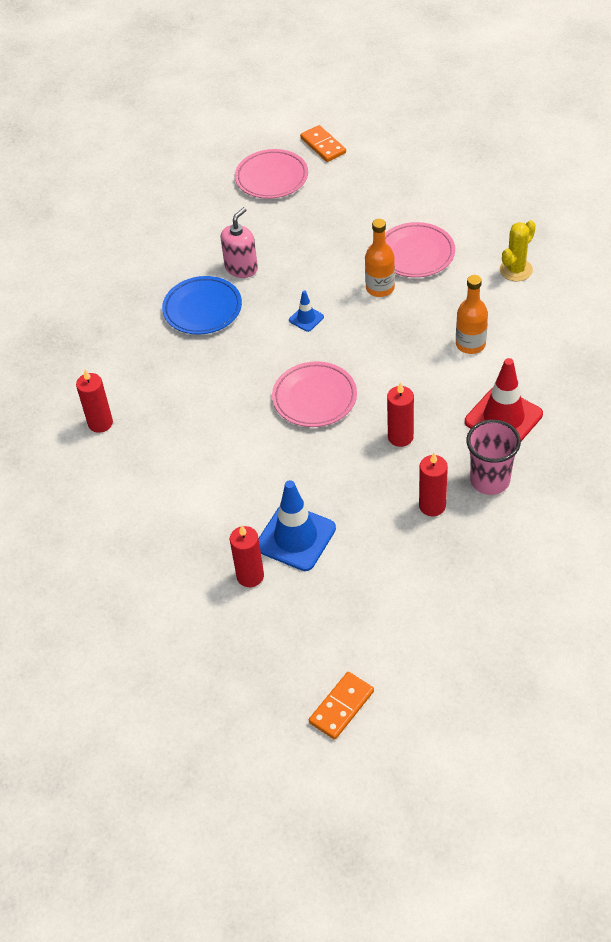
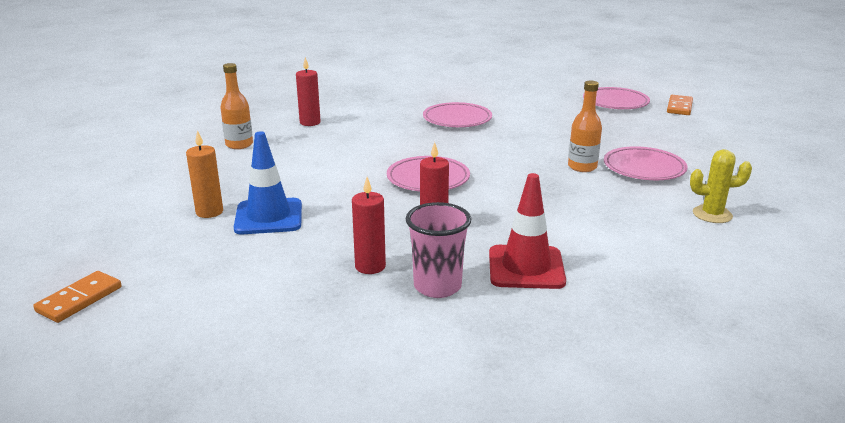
camera: 50 degrees right, 25 degrees down
blue plate [162,276,242,335] -> pink plate [423,102,492,127]
pink soap dispenser [221,207,258,278] -> none
red candle [230,525,264,587] -> orange candle [186,130,223,218]
blue traffic cone [289,290,324,332] -> none
orange domino [309,672,374,740] -> orange domino turned 60 degrees counterclockwise [33,271,121,323]
orange bottle [456,275,488,354] -> orange bottle moved to [220,63,253,149]

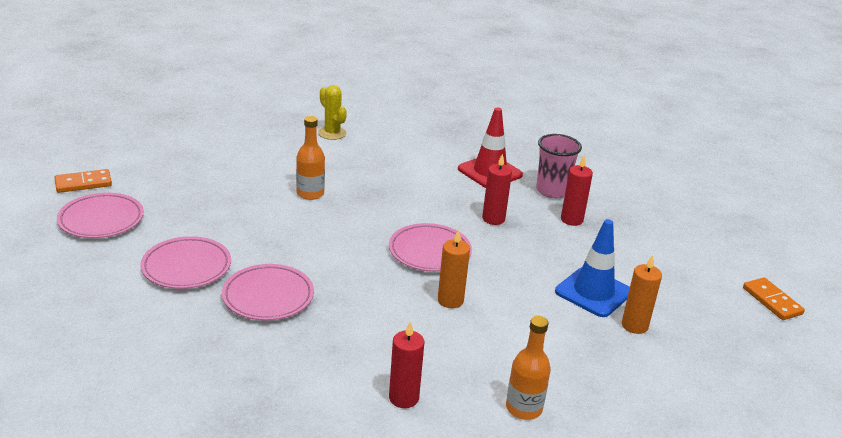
camera: 135 degrees left, 5 degrees up
orange domino [33,271,121,323] -> orange domino turned 75 degrees clockwise [743,277,805,320]
pink plate [604,146,688,180] -> pink plate moved to [141,236,231,289]
none -> orange candle [438,229,470,308]

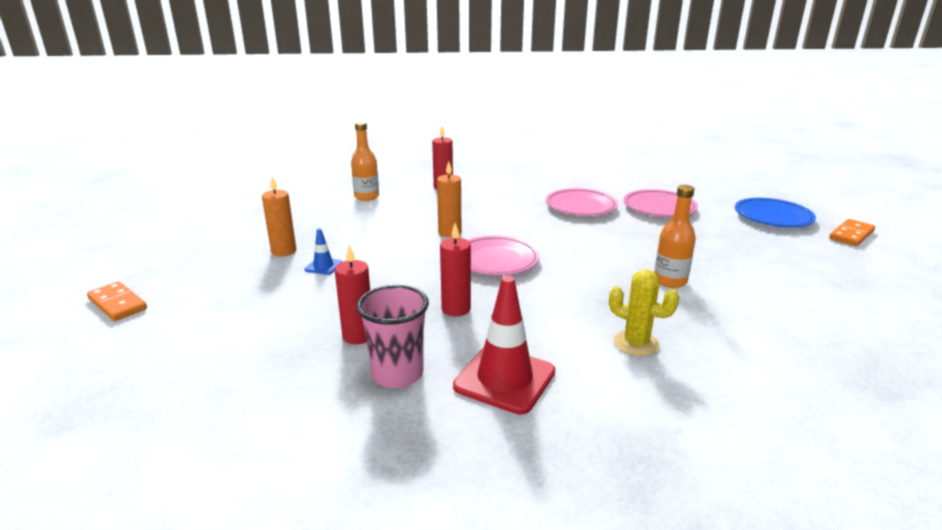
camera: 160 degrees right, 5 degrees down
pink plate [57,193,144,238] -> blue plate [735,198,816,227]
yellow cactus [318,85,347,140] -> yellow cactus moved to [609,270,679,356]
blue traffic cone [555,219,630,317] -> blue traffic cone [304,228,342,275], size x0.48

